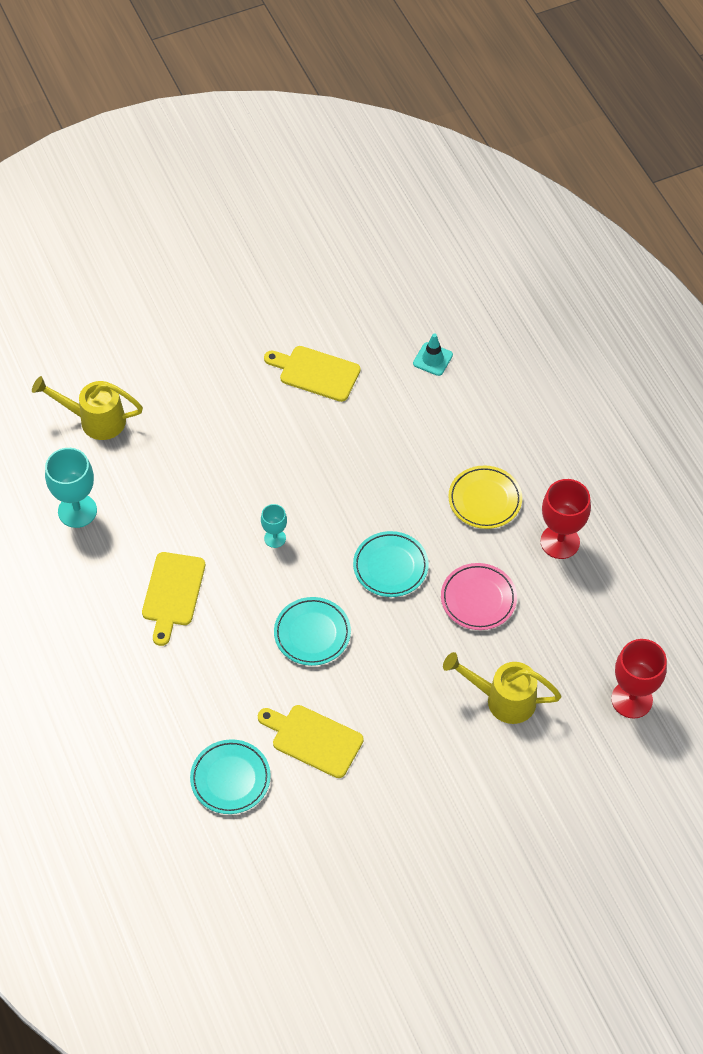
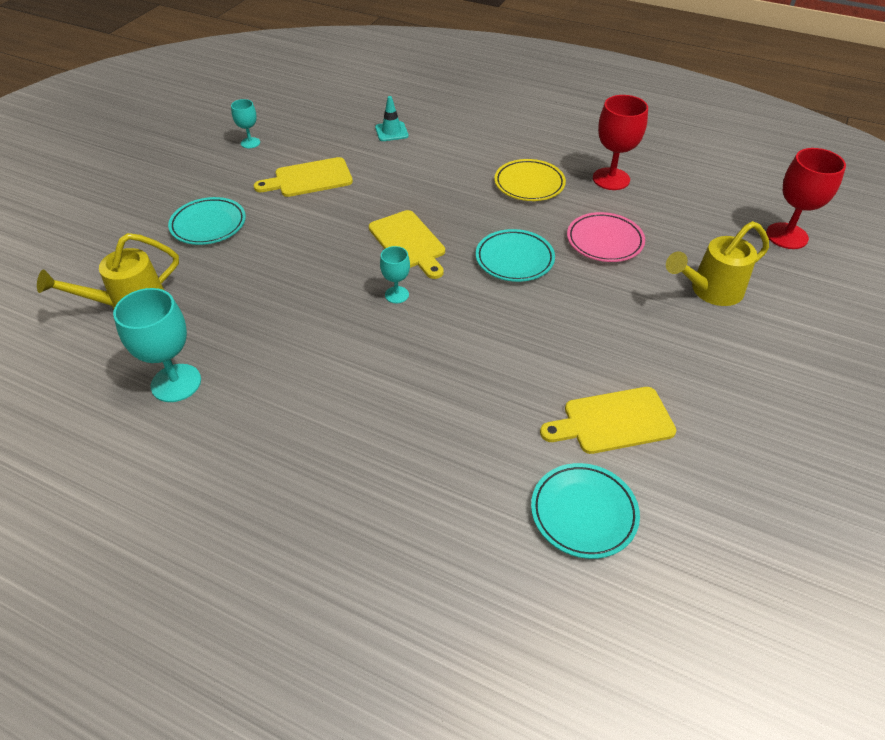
camera: 40 degrees left, 10 degrees down
yellow cutting board [142,552,205,646] -> yellow cutting board moved to [369,210,445,279]
turquoise plate [274,597,351,666] -> turquoise plate moved to [168,197,246,245]
none -> turquoise goblet [231,99,260,148]

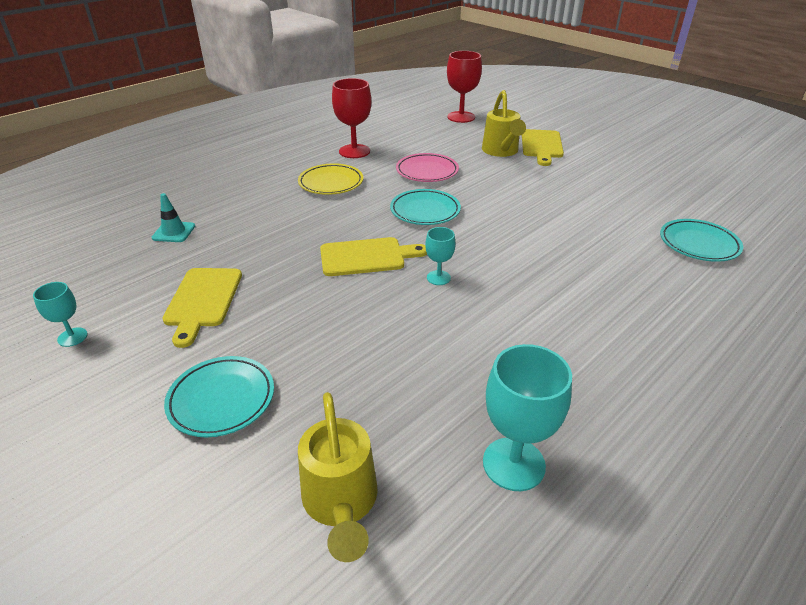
camera: 70 degrees left, 10 degrees down
yellow cutting board [540,387,676,454] -> yellow cutting board moved to [522,129,564,166]

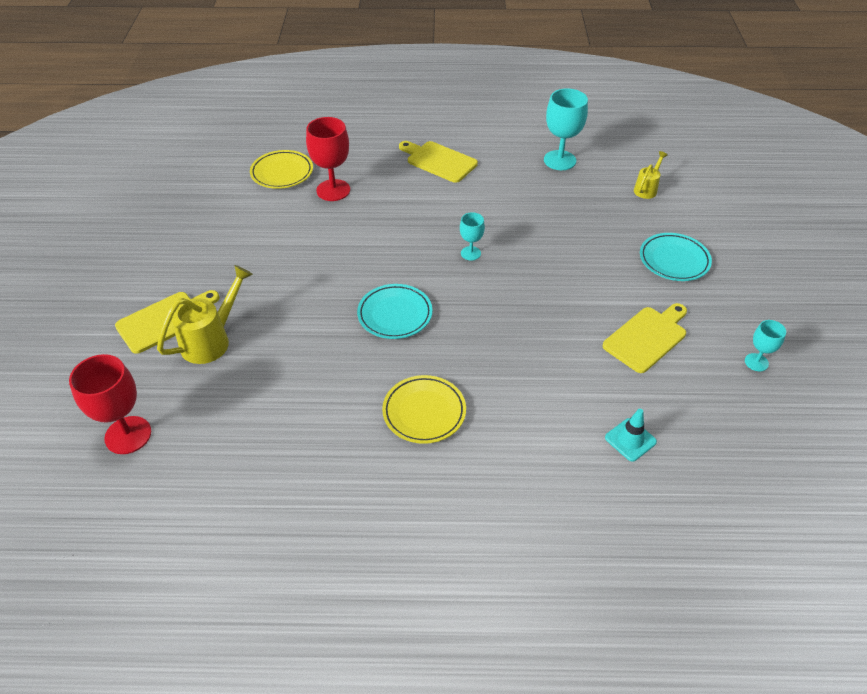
camera: 135 degrees left, 10 degrees up
yellow watering can [298,392,378,562] -> yellow watering can [634,151,668,199], size x0.58
yellow cutting board [320,237,427,276] -> yellow cutting board moved to [399,141,478,183]
red goblet [332,78,371,158] -> red goblet moved to [306,117,350,201]
pink plate [396,153,459,182] -> none
turquoise plate [660,219,743,262] -> yellow plate [250,150,313,189]

